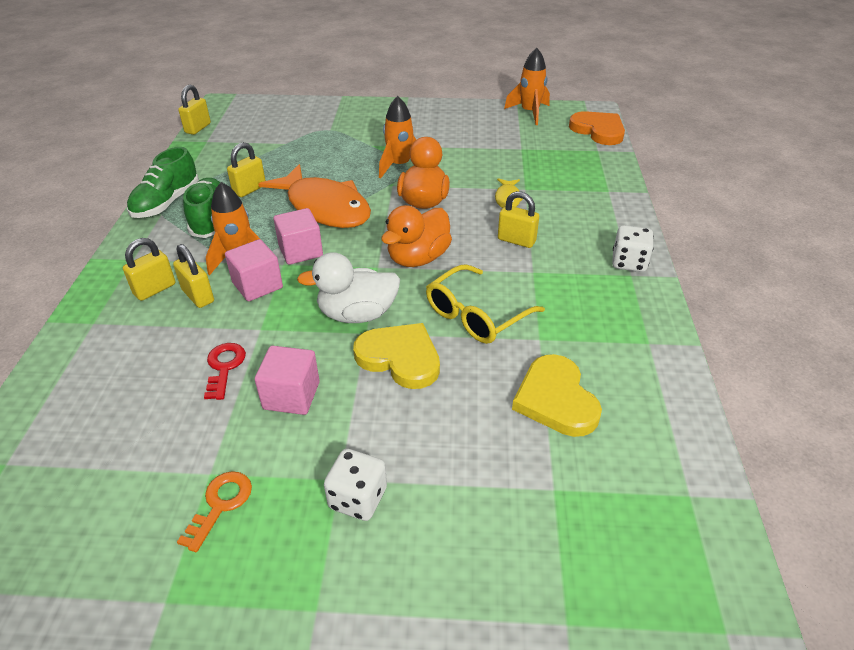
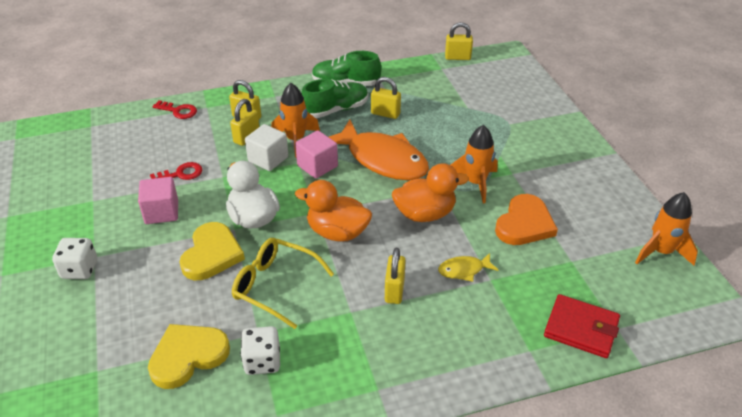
camera: 70 degrees right, 0 degrees up
orange key [177,471,252,552] -> none
pink cube [225,239,283,301] -> white cube [245,124,288,171]
orange fish [258,164,371,228] -> orange fish turned 75 degrees counterclockwise [329,119,429,180]
orange heart [569,111,625,145] -> orange heart moved to [495,194,558,245]
white dice [612,225,654,272] -> white dice moved to [240,326,280,375]
none -> red key [152,100,197,119]
none -> red wallet [544,294,620,358]

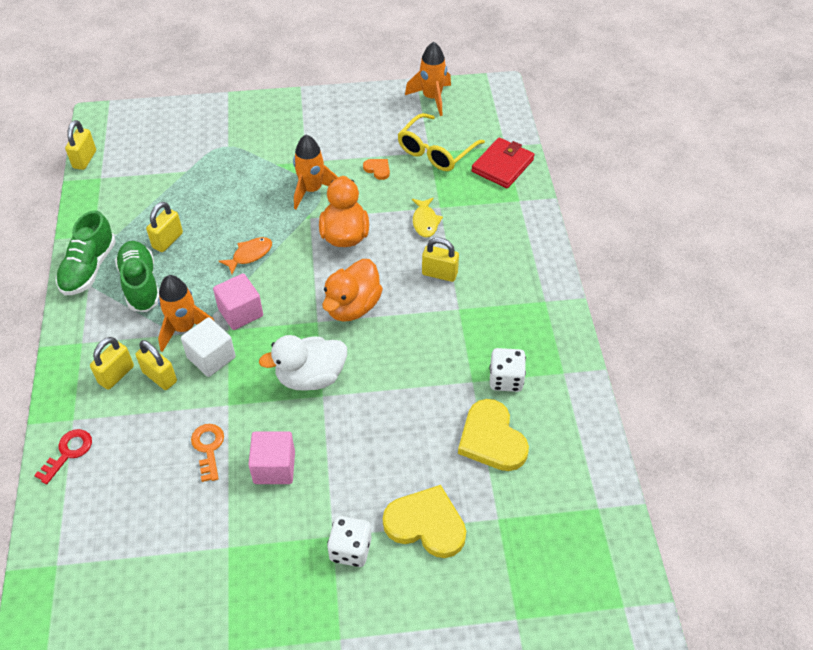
camera: 80 degrees left, 10 degrees up
red key [150,162,202,180] -> orange key [191,424,224,482]
yellow heart [179,222,245,280] -> yellow heart moved to [383,485,466,558]
yellow glasses [232,238,334,329] -> yellow glasses moved to [397,113,485,171]
orange fish [329,119,429,180] -> orange fish [219,237,272,274], size x0.43
orange heart [495,194,558,245] -> orange heart [363,159,390,180], size x0.47

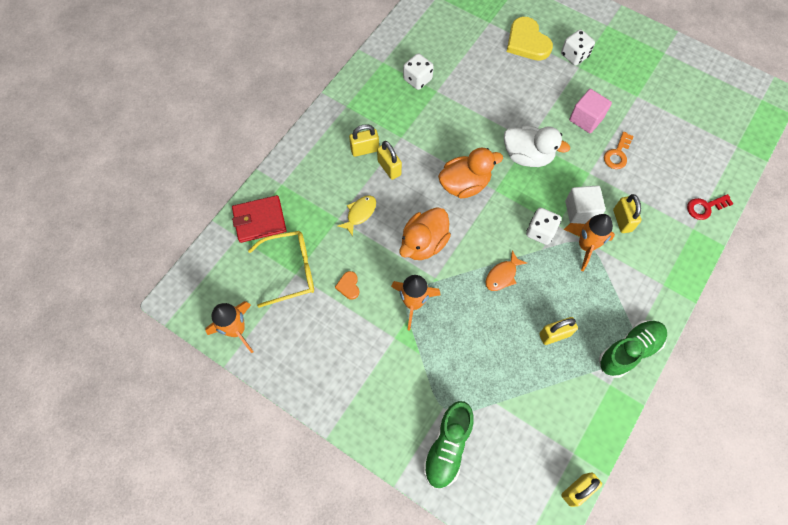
camera: 140 degrees left, 15 degrees up
yellow padlock [90,337,134,390] -> yellow padlock moved to [349,124,379,157]
green shoe [115,241,159,312] -> green shoe moved to [423,401,474,489]
pink cube [213,273,263,330] -> white dice [526,208,561,245]
orange fish [219,237,272,274] -> orange fish turned 45 degrees counterclockwise [486,250,527,291]
yellow heart [458,399,529,471] -> none

